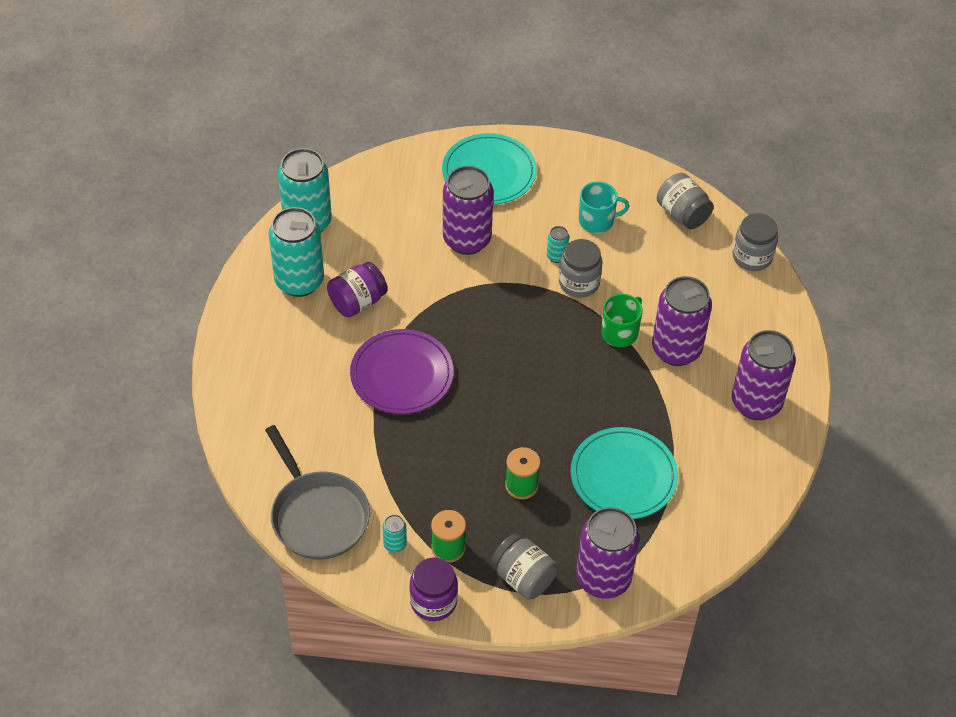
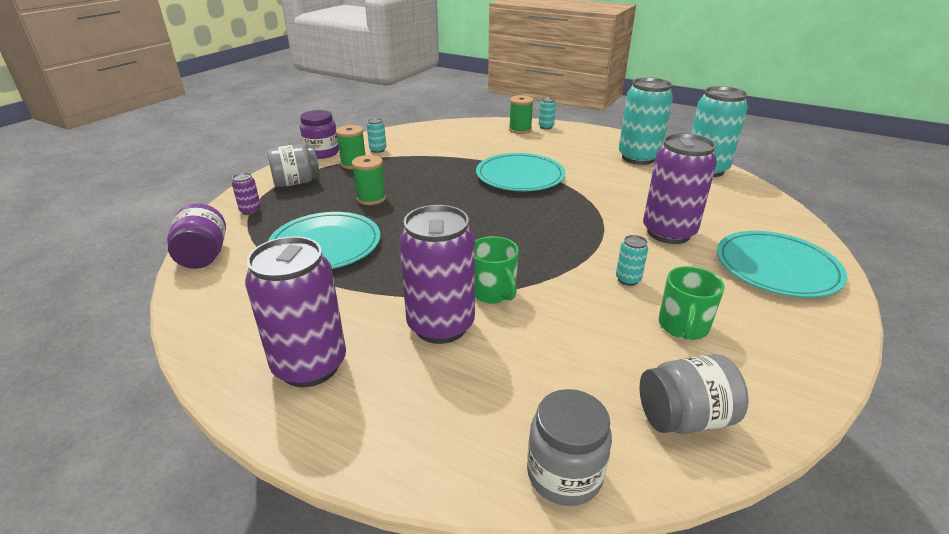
camera: 115 degrees right, 20 degrees down
grey pan [265,425,370,560] -> none
purple jar [327,262,388,318] -> purple jar moved to [167,203,226,269]
purple plate [350,329,454,414] -> turquoise plate [476,153,565,191]
grey jar [559,239,603,298] -> none
purple can [576,507,640,599] -> purple can [232,173,261,215], size x0.42
turquoise mug [579,181,629,233] -> green mug [658,266,725,340]
none -> green spool [509,95,534,134]
none -> turquoise can [539,97,556,129]

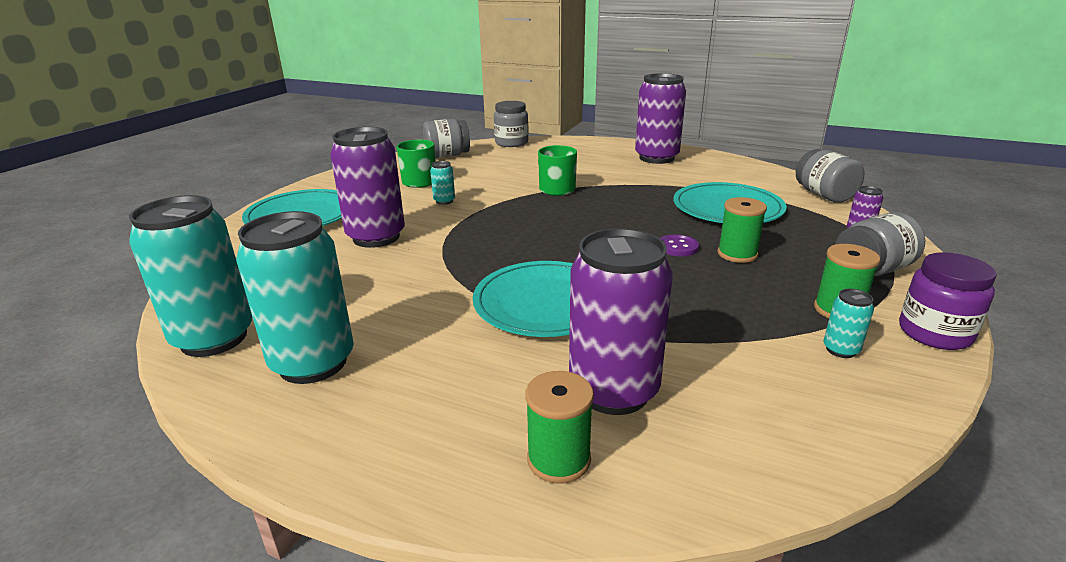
camera: 175 degrees right, 5 degrees down
purple jar [167,203,226,269] -> grey jar [796,149,864,203]
purple can [399,205,475,344] -> purple can moved to [569,228,673,415]
turquoise can [539,97,556,129] -> none
none -> purple button [660,234,699,256]

